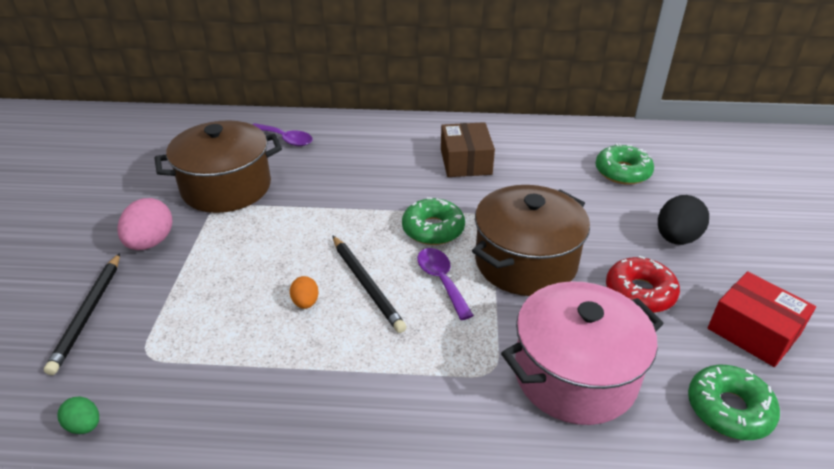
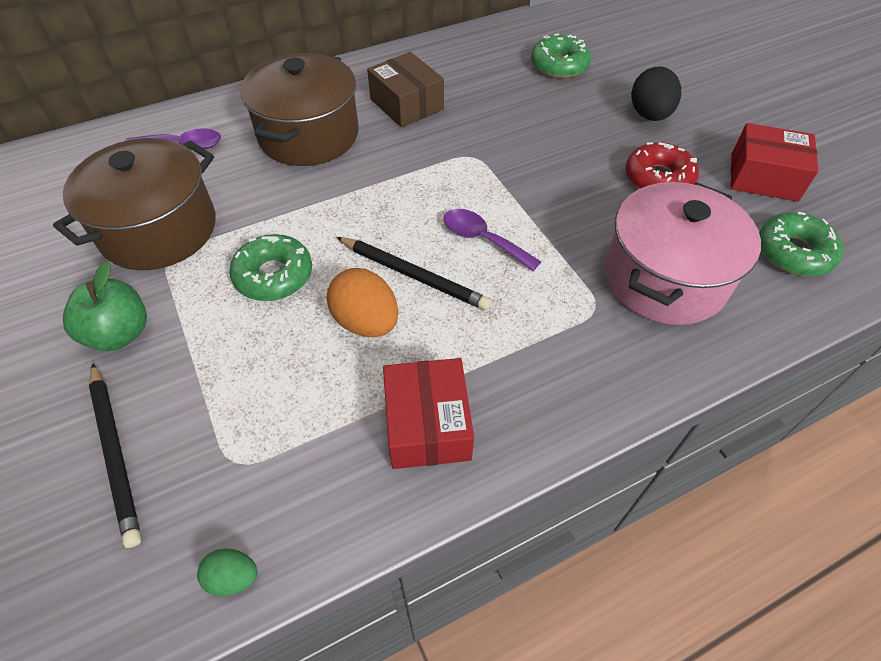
camera: 30 degrees left, 15 degrees up
pink egg [118,198,172,250] -> green apple [63,261,147,351]
orange egg [290,276,319,309] -> orange egg [327,268,398,337], size x1.82
green donut [402,197,465,245] -> green donut moved to [229,234,312,301]
brown pot [472,185,590,296] -> brown pot moved to [241,53,359,166]
none -> red box [383,358,474,469]

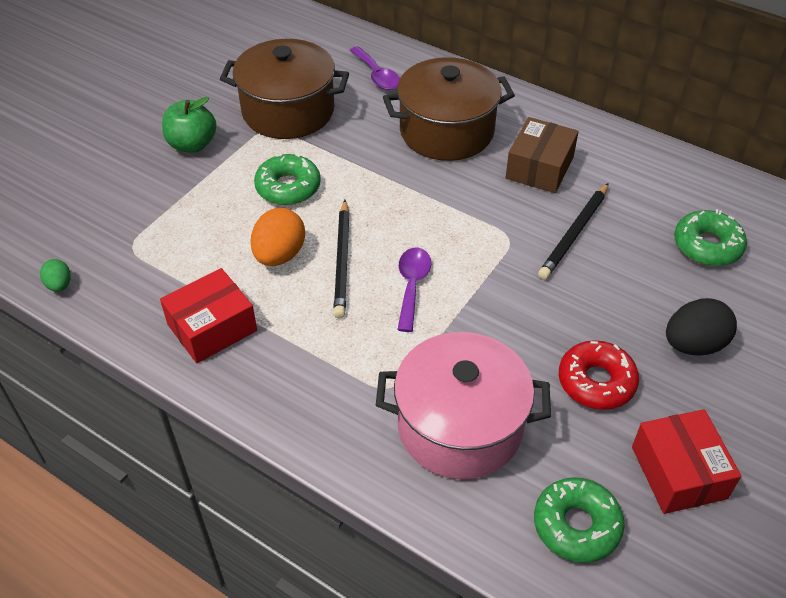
camera: 60 degrees right, 5 degrees down
black pencil [89,363,142,548] -> black pencil moved to [538,183,609,280]

